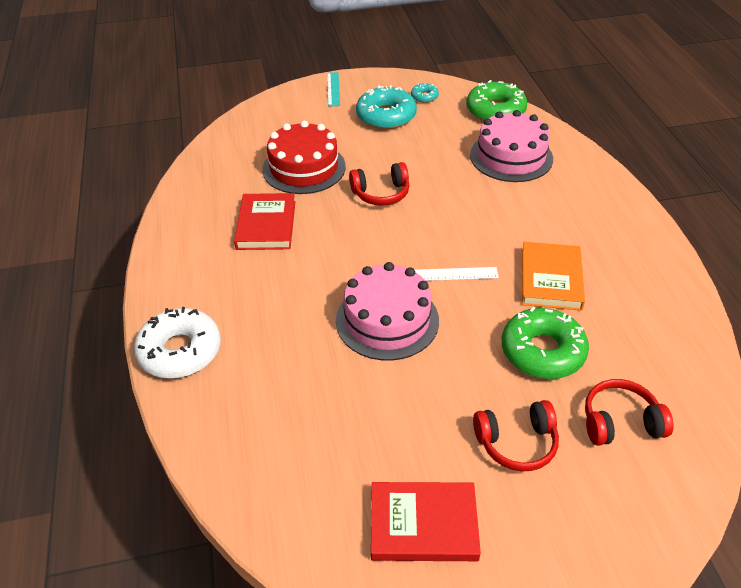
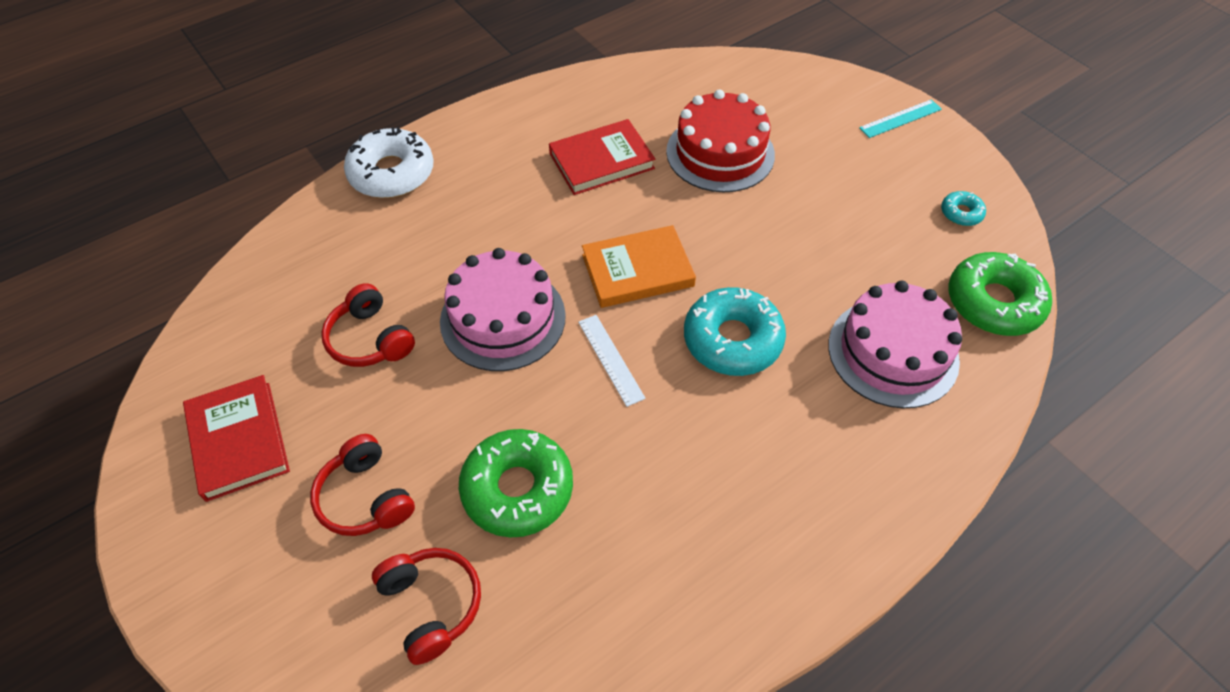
camera: 65 degrees right, 10 degrees up
red headphones [349,162,410,206] -> red headphones moved to [321,283,415,367]
turquoise donut [356,85,417,129] -> turquoise donut moved to [684,287,786,376]
orange book [522,242,585,311] -> orange book moved to [582,225,696,308]

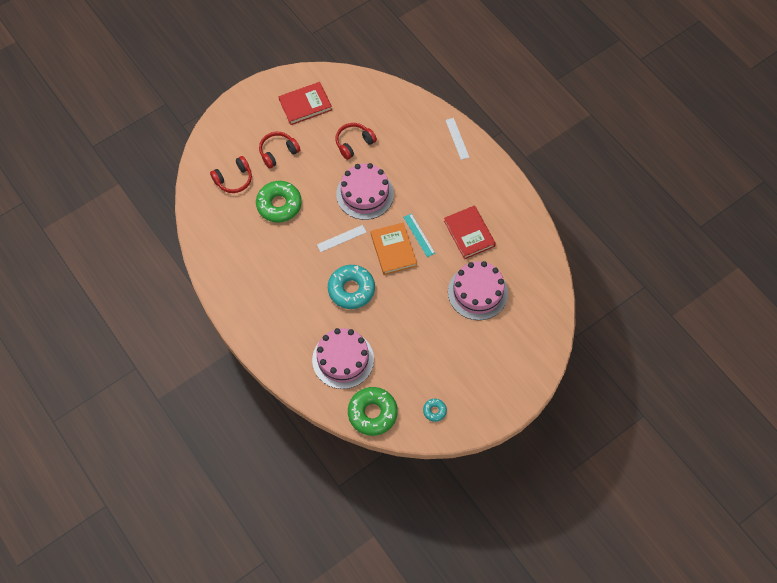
camera: 90 degrees right, 10 degrees up
white donut [344,127,433,198] -> white ruler [445,118,469,160]
red cake [666,89,775,192] -> pink cake [448,261,508,320]
turquoise ruler [859,99,942,138] -> turquoise ruler moved to [403,213,435,257]

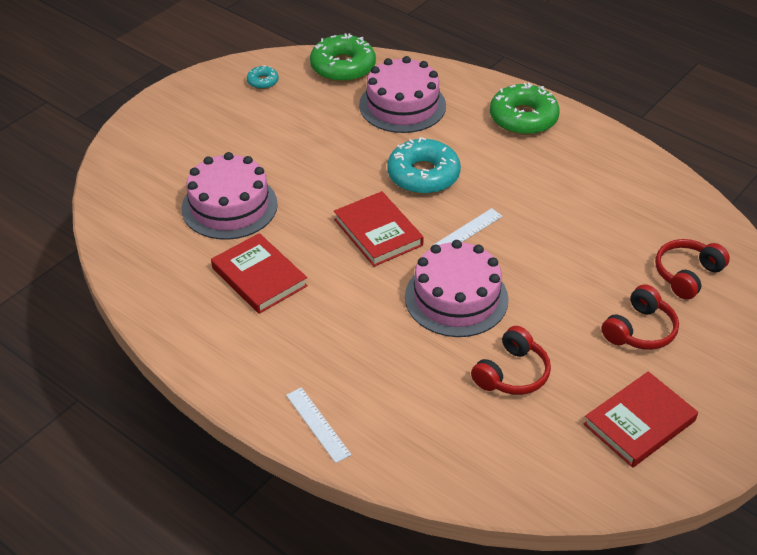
camera: 165 degrees right, 20 degrees down
green donut [256,181,302,223] -> green donut moved to [490,83,560,135]
orange book [371,222,417,275] -> red book [334,191,424,267]
turquoise ruler [403,213,435,257] -> none

